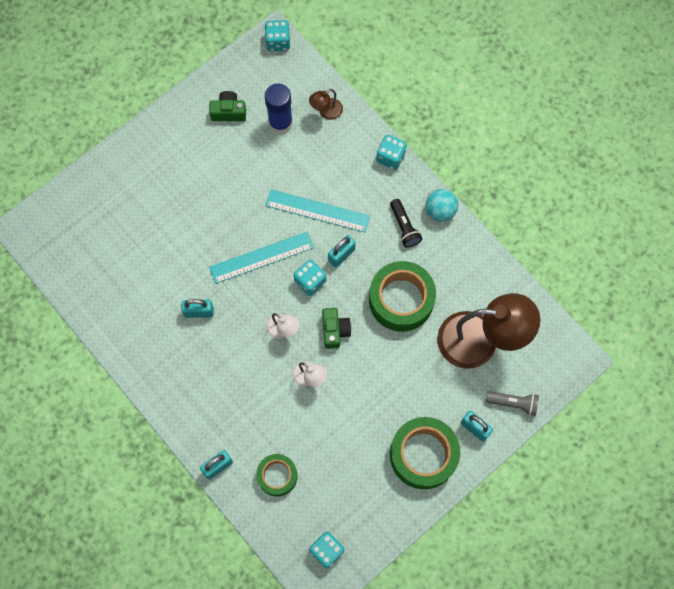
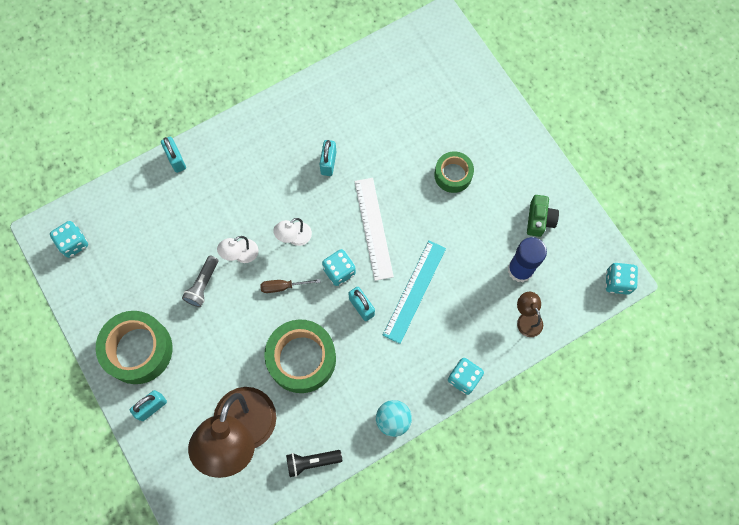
camera: 100 degrees right, 0 degrees up
turquoise ruler [209,232,314,284] -> white ruler [355,178,394,281]
green tape [256,454,298,497] -> green tape moved to [434,151,474,193]
green camera [322,308,352,349] -> brown screwdriver [260,279,321,293]
black flashlight [390,199,422,247] -> black flashlight moved to [286,450,342,477]
grey flashlight [486,391,539,416] -> grey flashlight moved to [182,256,218,307]

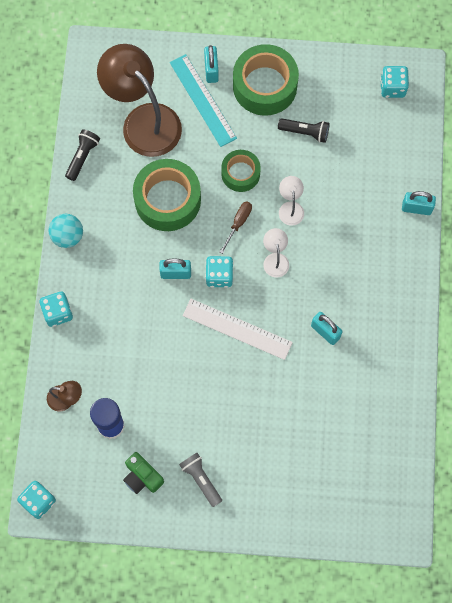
camera: 125 degrees right, 0 degrees up
grey flashlight [182,256,218,307] -> grey flashlight moved to [179,453,222,507]
turquoise ruler [383,241,446,344] -> turquoise ruler moved to [170,54,237,147]
green tape [434,151,474,193] -> green tape moved to [221,150,261,192]
none -> black flashlight [278,118,329,143]

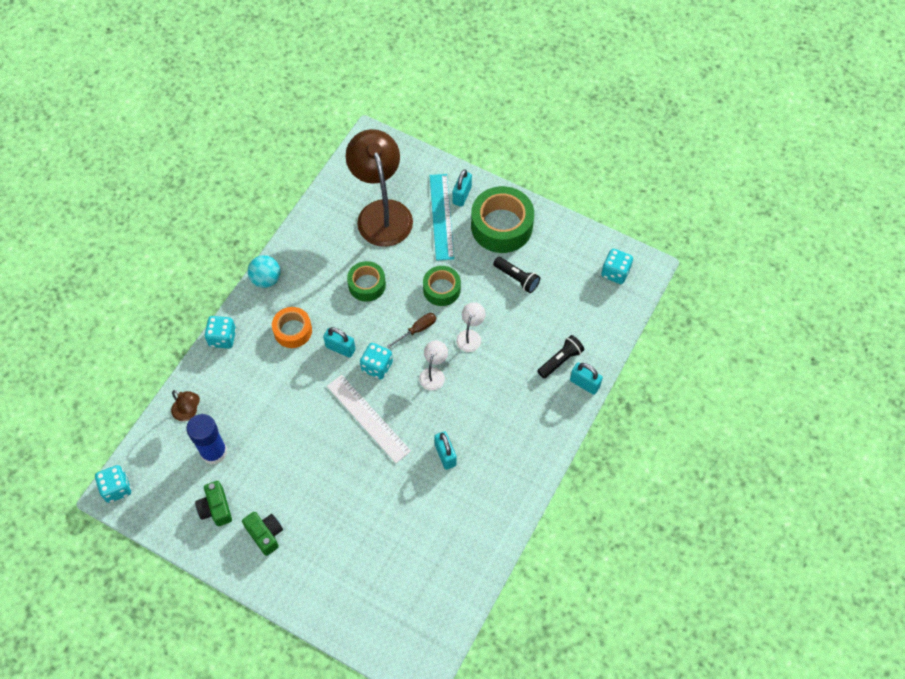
camera: 25 degrees right, 10 degrees down
black flashlight [65,129,100,181] -> black flashlight moved to [537,335,584,378]
green tape [133,159,201,231] -> green tape [347,261,386,302], size x0.59
grey flashlight [179,453,222,507] -> green camera [242,512,283,556]
none -> orange tape [272,307,312,348]

